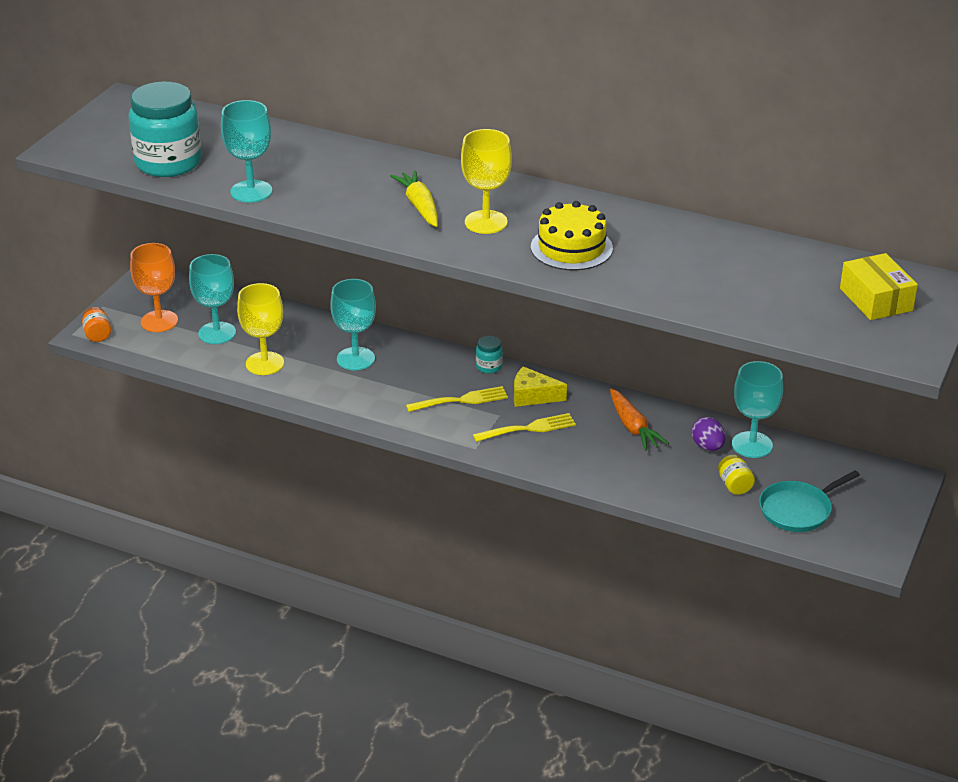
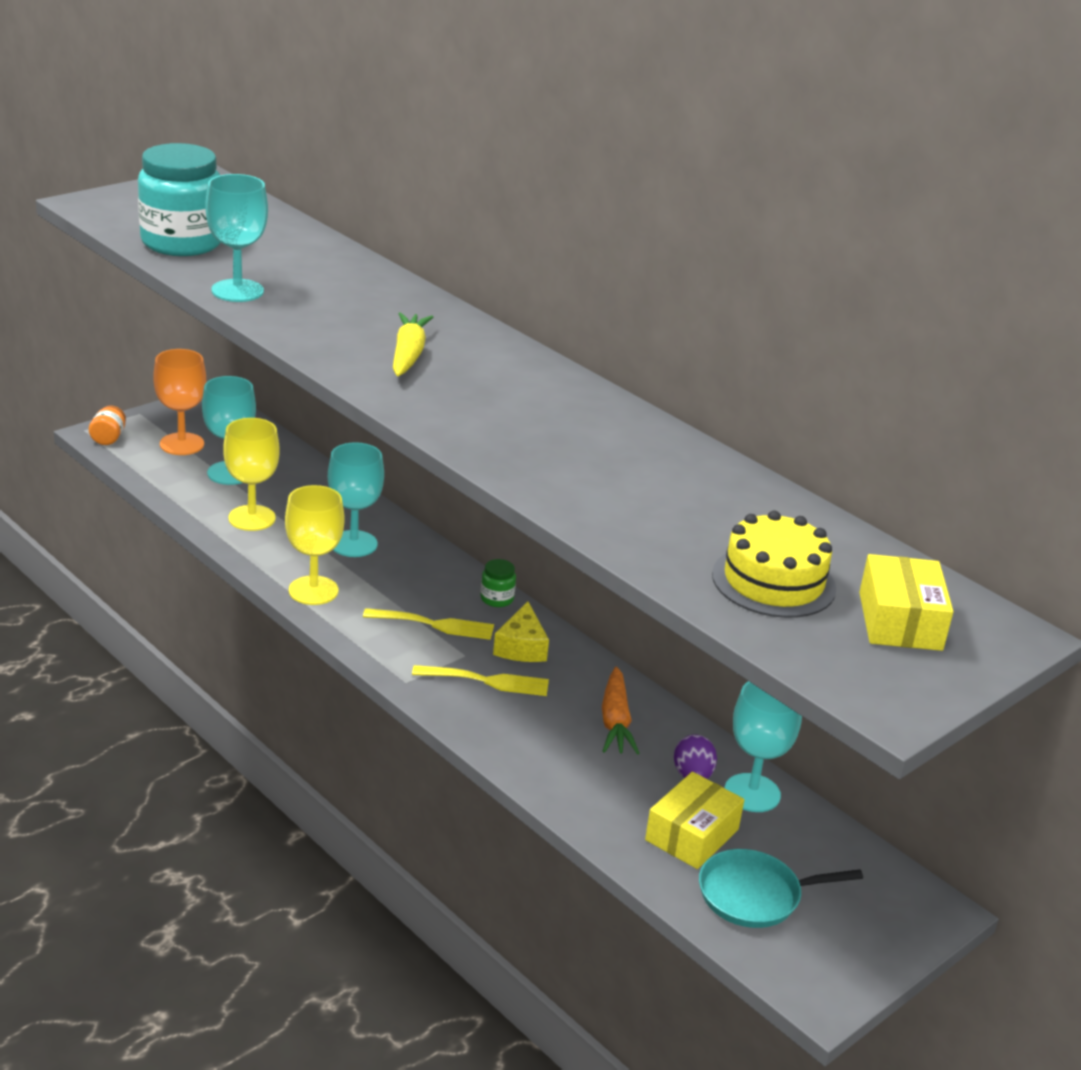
camera: 20 degrees right, 5 degrees down
yellow goblet [461,129,512,234] -> yellow goblet moved to [285,485,344,605]
turquoise jar [476,336,503,373] -> green jar [480,559,516,607]
yellow cheese [514,366,567,407] -> yellow cheese turned 120 degrees counterclockwise [493,601,549,662]
yellow cake [531,201,613,270] -> yellow cake moved to [712,510,836,618]
yellow jar [718,455,755,495] -> yellow box [645,772,744,869]

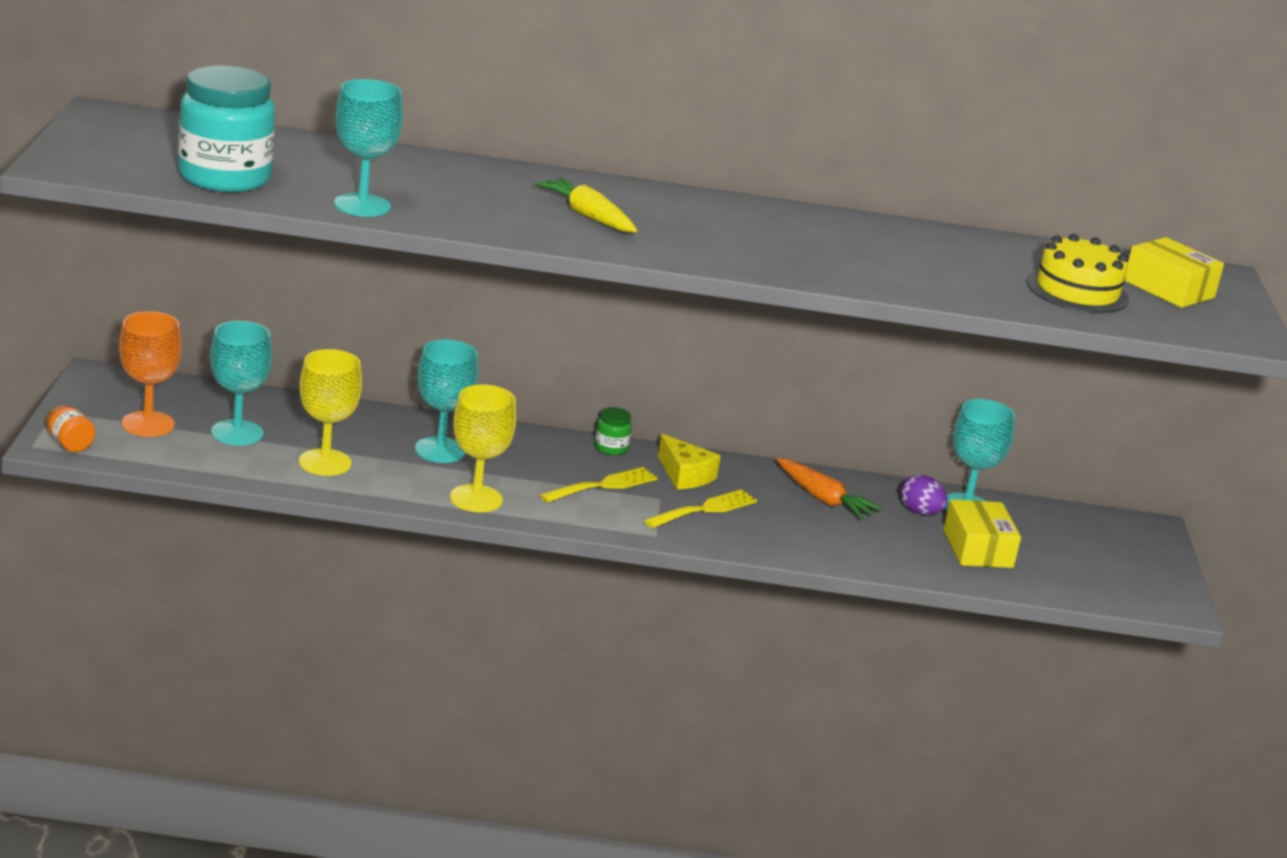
camera: 45 degrees left, 5 degrees down
turquoise pan [699,849,863,928] -> none

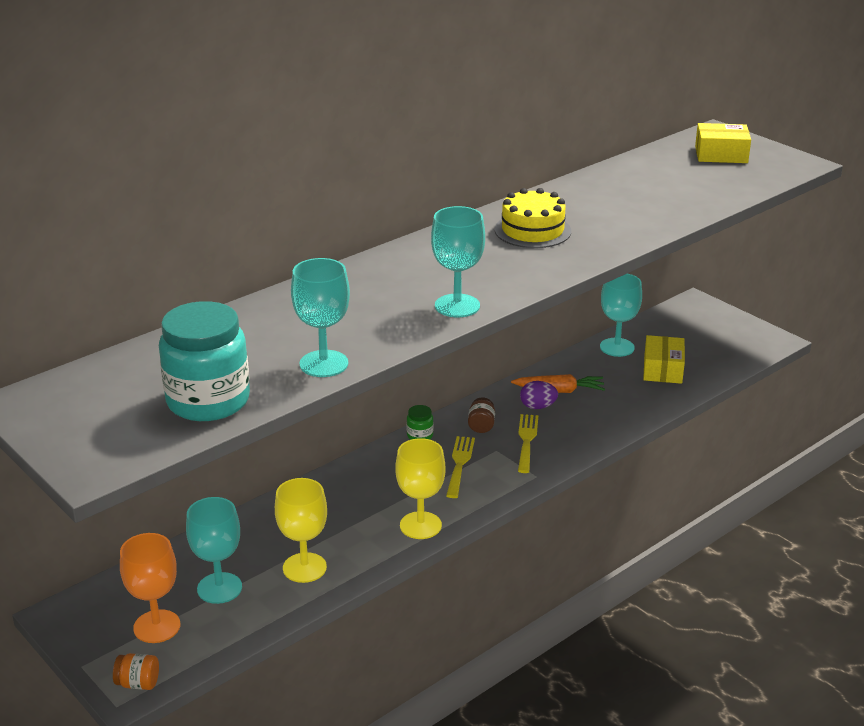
camera: 40 degrees left, 5 degrees up
turquoise goblet [415,340,478,463] -> turquoise goblet moved to [431,206,485,317]
yellow carrot [534,177,637,232] -> none
yellow cheese [658,434,721,489] -> brown jar [468,397,495,433]
purple egg [900,475,948,515] -> purple egg moved to [520,381,558,409]
yellow box [943,499,1021,568] -> yellow box turned 60 degrees clockwise [643,335,685,384]
yellow cake [1026,234,1129,313] -> yellow cake moved to [495,188,571,248]

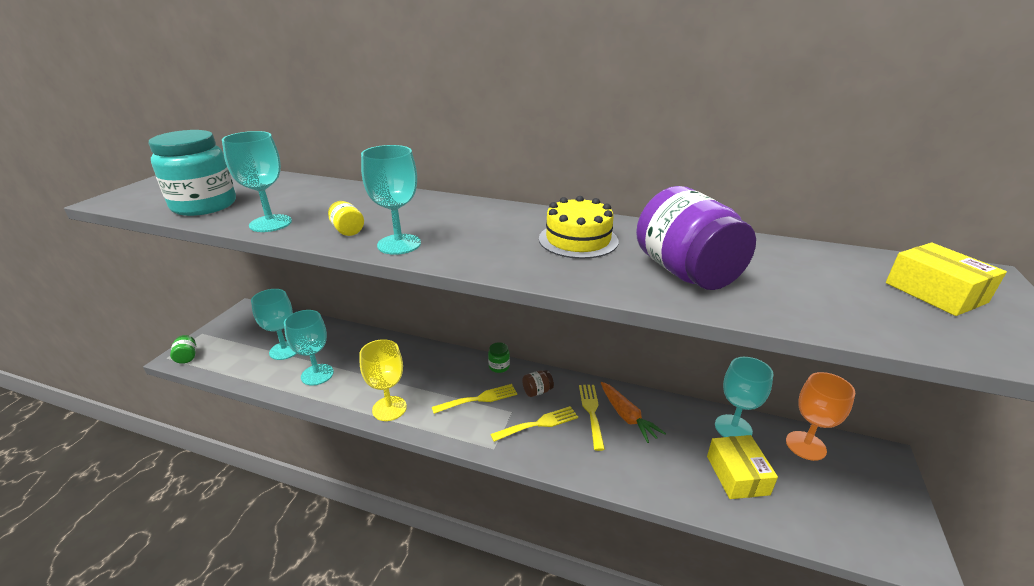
camera: 60 degrees right, 0 degrees up
orange jar [113,653,159,690] -> green jar [170,335,196,364]
orange goblet [120,533,180,643] -> orange goblet moved to [786,372,855,461]
yellow goblet [275,478,327,583] -> turquoise goblet [284,310,334,385]
purple egg [520,381,558,409] -> yellow fork [579,385,605,451]
yellow box [643,335,685,384] -> yellow box turned 75 degrees counterclockwise [707,435,778,499]
none -> yellow jar [328,201,364,236]
none -> purple jar [636,186,756,290]

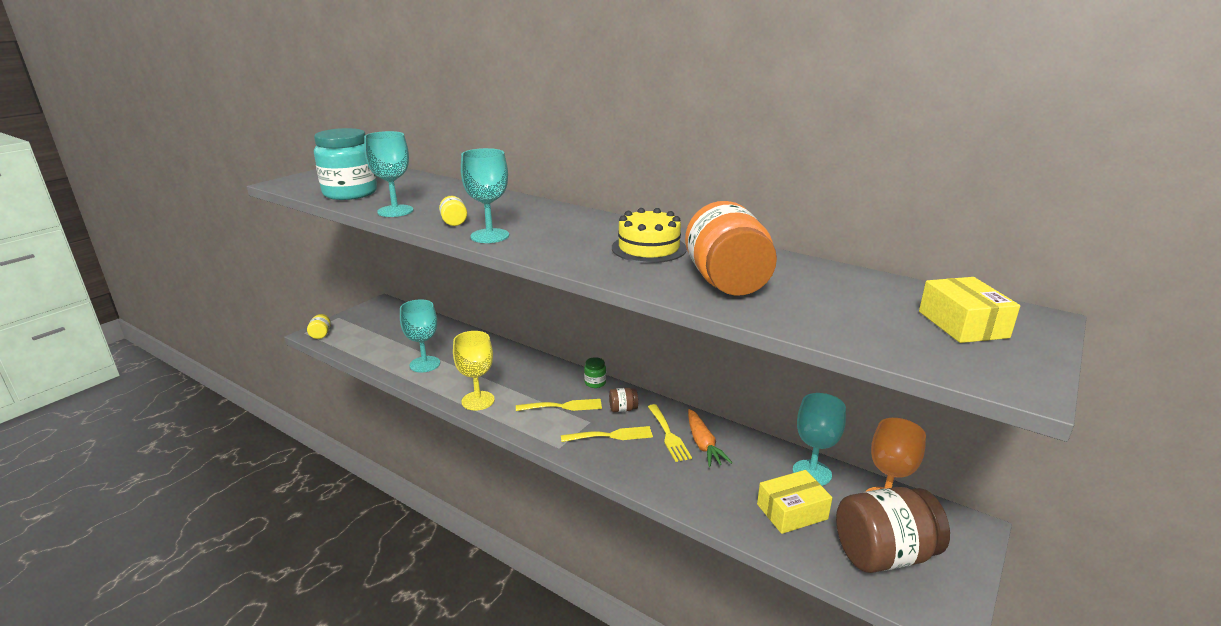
camera: 15 degrees right, 5 degrees down
green jar [170,335,196,364] -> yellow jar [307,314,331,339]
turquoise goblet [251,289,297,360] -> none
yellow fork [579,385,605,451] -> yellow fork turned 150 degrees clockwise [648,404,692,462]
purple jar [636,186,756,290] -> orange jar [685,201,777,296]
yellow box [707,435,778,499] -> yellow box turned 60 degrees clockwise [757,470,832,534]
none -> brown jar [836,487,950,573]

